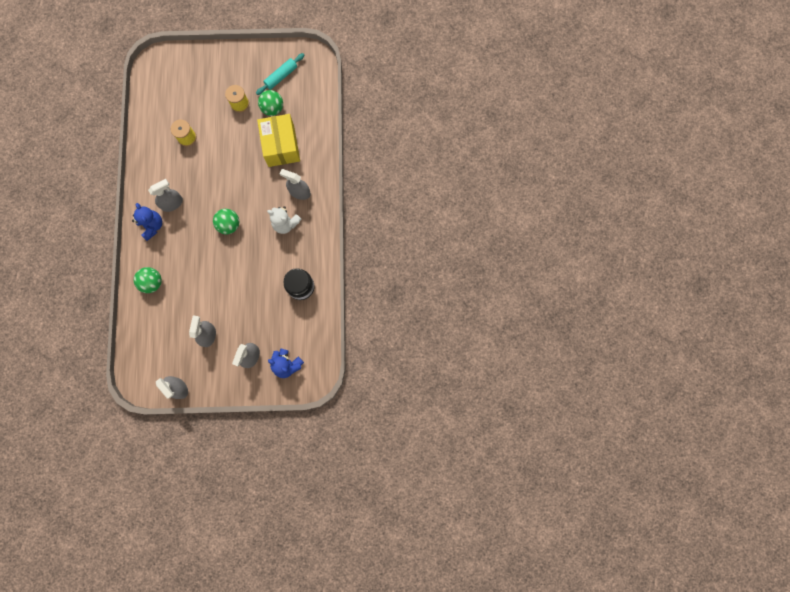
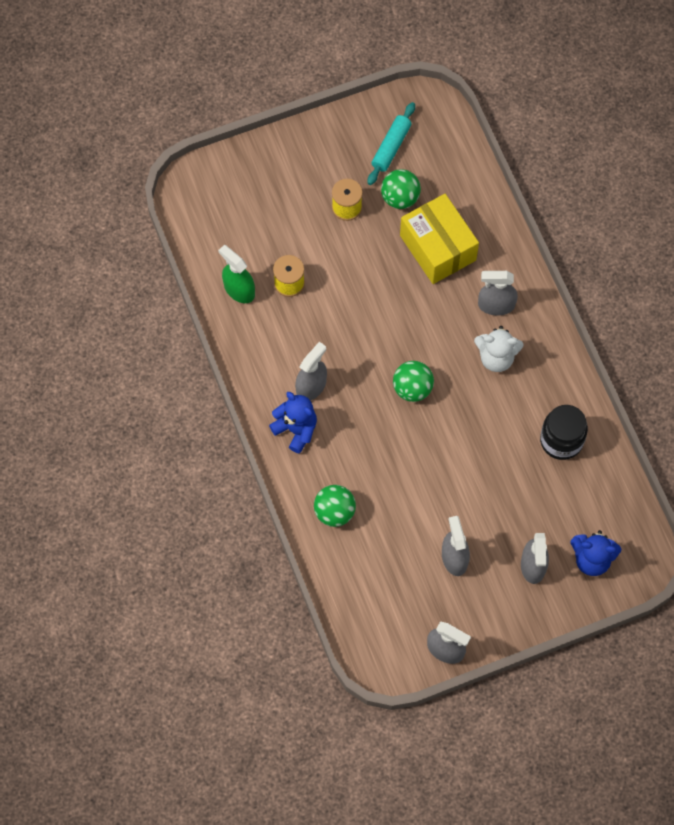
camera: 20 degrees left, 10 degrees down
none -> green spray bottle [218,245,255,303]

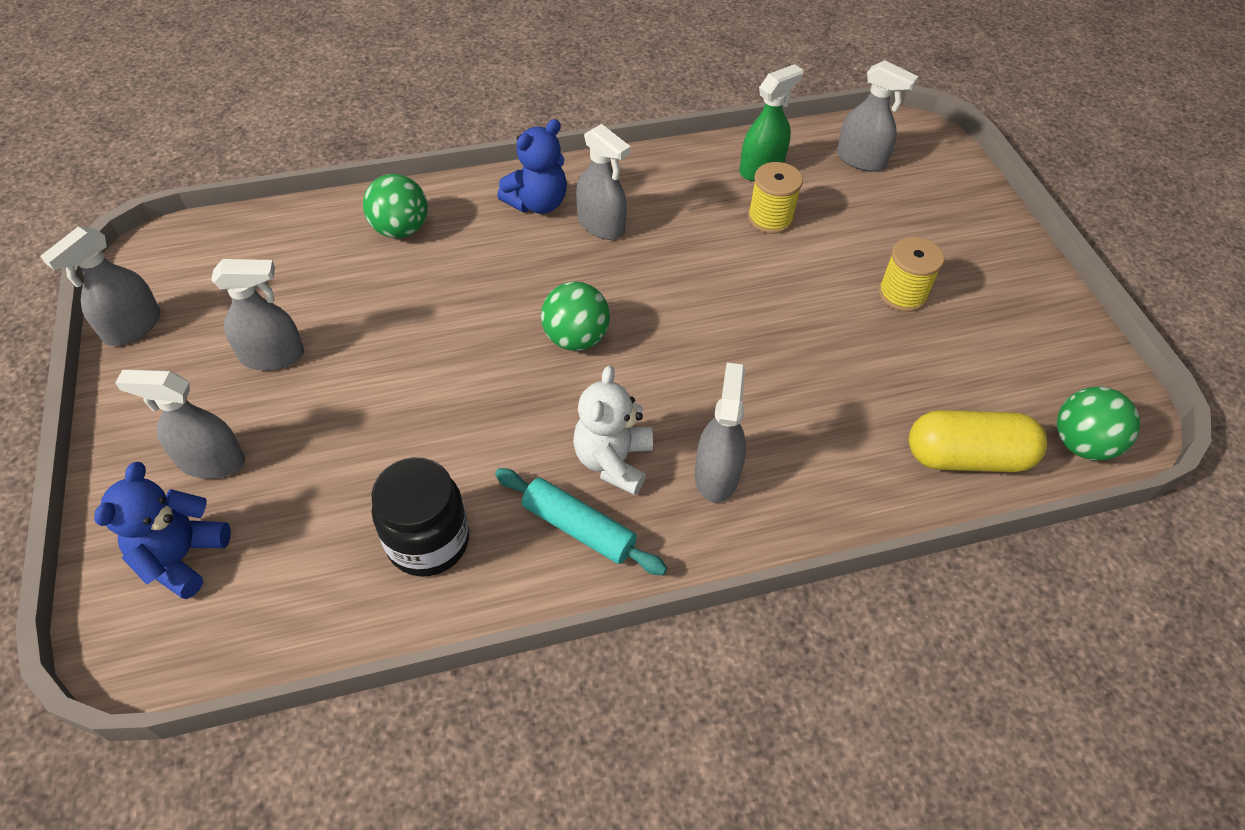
camera: 95 degrees right, 15 degrees down
turquoise rolling pin [368,102,415,185] -> turquoise rolling pin moved to [495,468,667,575]
green ball [381,169,421,209] -> green ball moved to [1057,386,1140,461]
yellow box [400,194,479,284] -> none
none -> grey spray bottle [837,60,919,172]
none -> yellow capsule [909,410,1047,472]

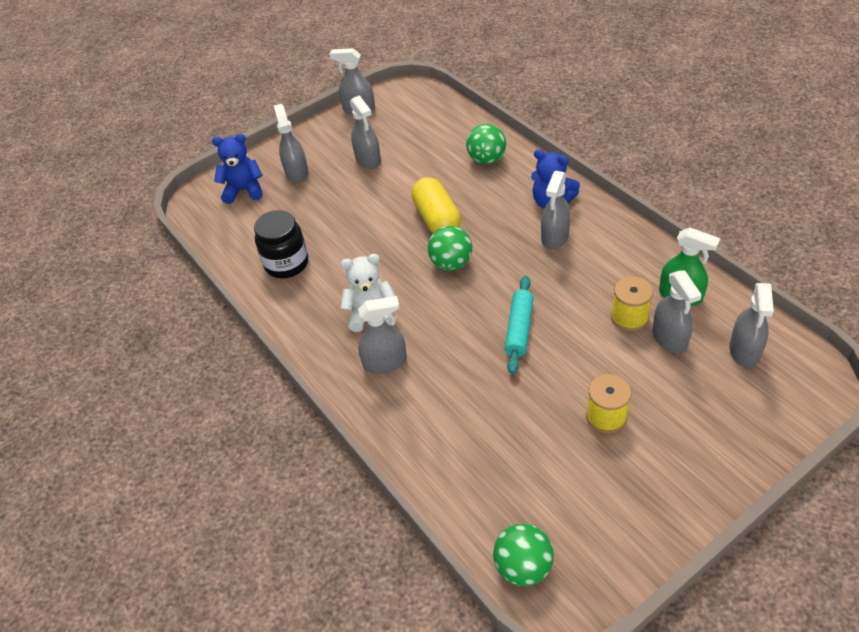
camera: 75 degrees right, 5 degrees down
turquoise rolling pin [495,468,667,575] -> turquoise rolling pin moved to [505,276,533,374]
yellow capsule [909,410,1047,472] -> yellow capsule moved to [411,177,461,233]
none -> grey spray bottle [653,270,702,354]

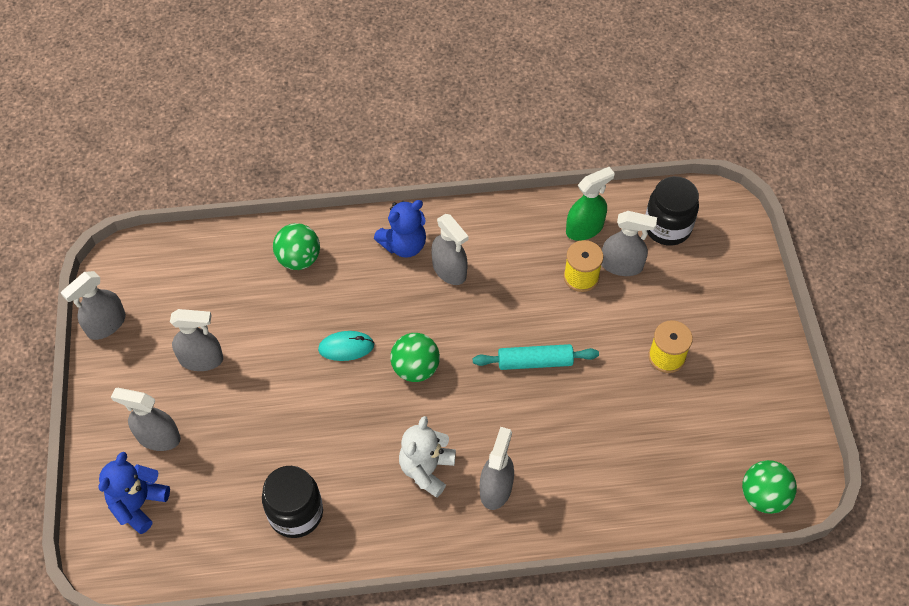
camera: 65 degrees left, 10 degrees up
yellow capsule [411,177,461,233] -> turquoise mouse [318,331,374,361]
turquoise rolling pin [505,276,533,374] -> turquoise rolling pin turned 45 degrees counterclockwise [473,344,599,370]
grey spray bottle [730,283,774,368] -> black jar [645,176,699,246]

